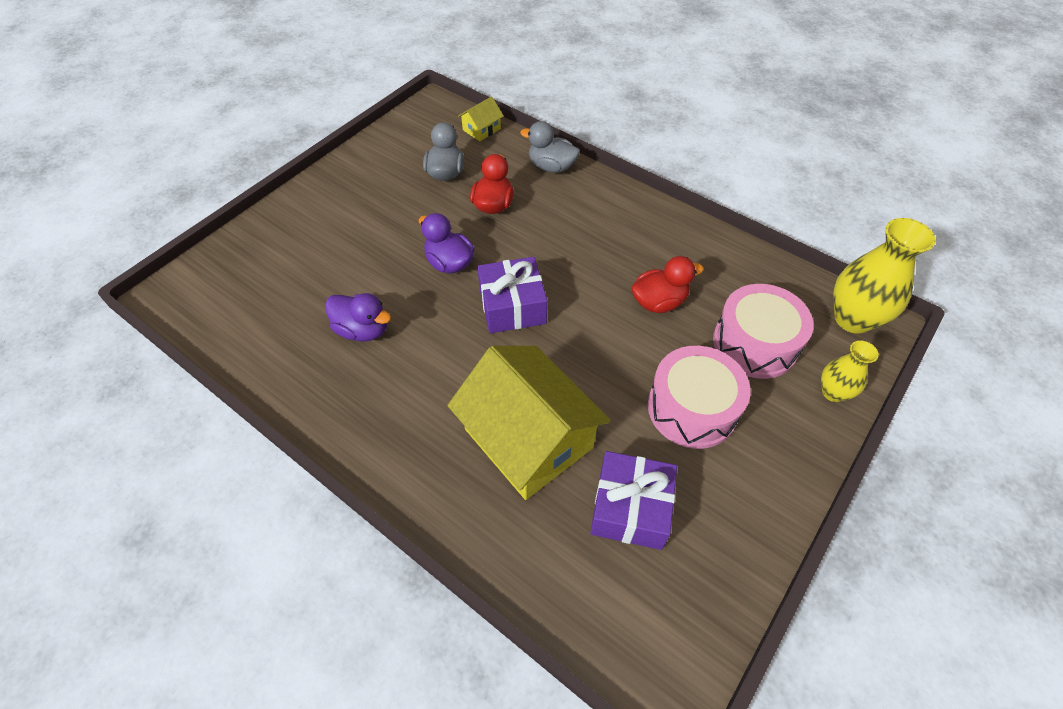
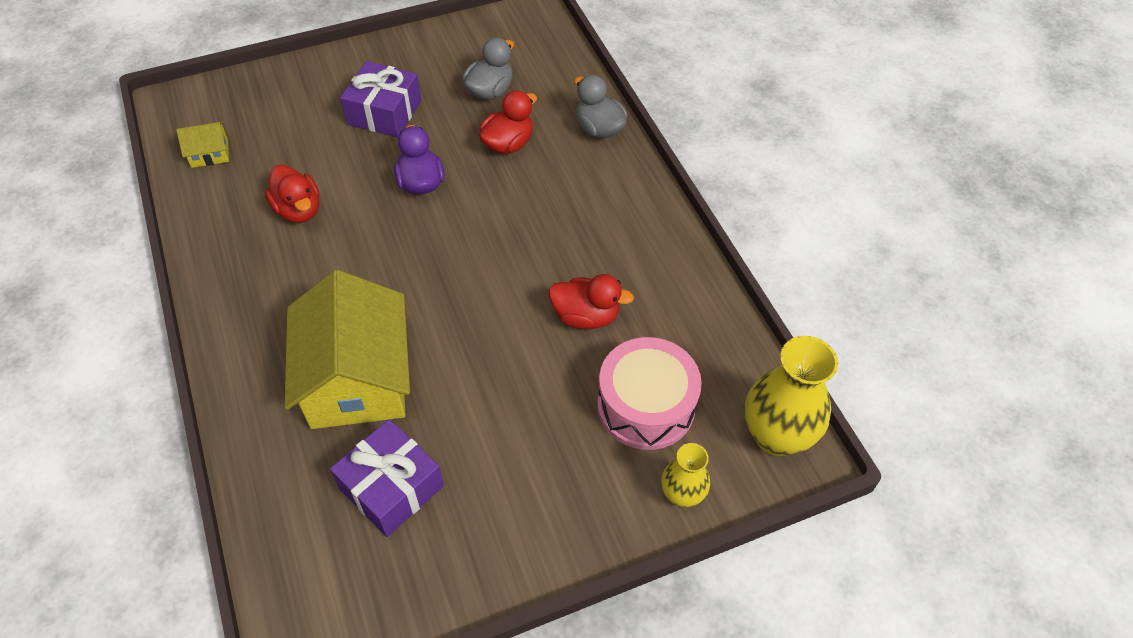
camera: 30 degrees right, 0 degrees up
purple duck [325,293,391,341] -> red duck [265,165,319,223]
yellow house [458,96,504,141] -> yellow house moved to [176,122,229,168]
purple gift [477,257,547,333] -> purple gift moved to [340,61,421,138]
pink drum [648,346,750,449] -> none

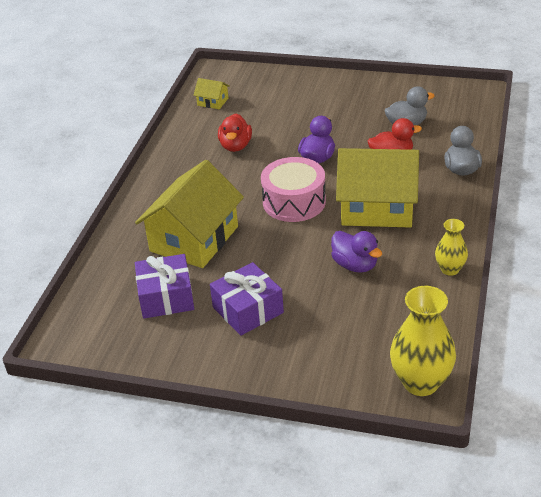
camera: 40 degrees right, 15 degrees down
purple gift [340,61,421,138] -> purple gift moved to [210,262,284,336]
red duck [548,274,634,329] -> purple duck [331,231,382,273]
pink drum [597,337,702,450] -> pink drum moved to [261,157,326,222]
yellow vase [661,443,710,507] -> yellow vase moved to [435,219,468,276]
none -> yellow house [336,148,419,228]

